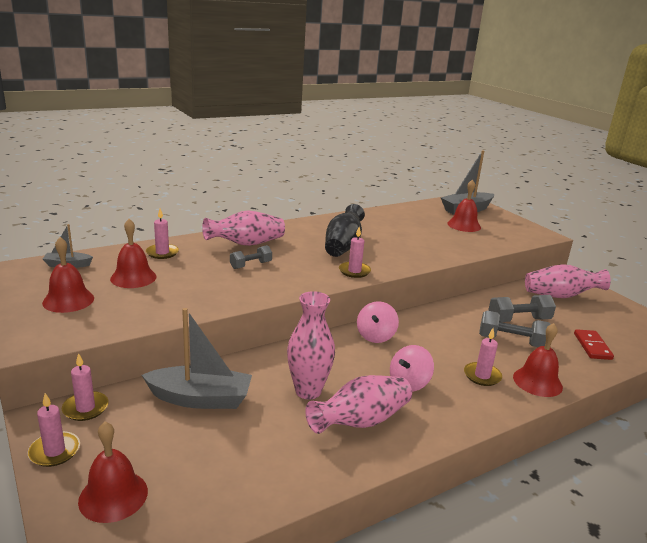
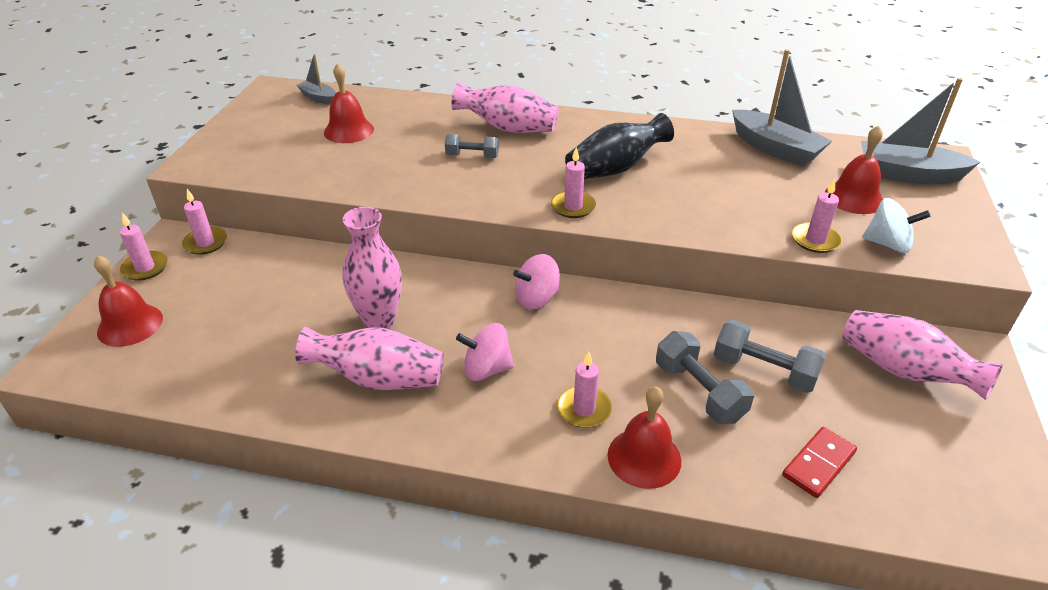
camera: 45 degrees right, 15 degrees up
red bell [42,237,94,313] -> none
grey boat [142,308,252,409] -> grey boat moved to [732,49,832,166]
pink candle [146,209,179,259] -> pink candle moved to [792,179,842,253]
none -> white spinning top [862,198,930,253]

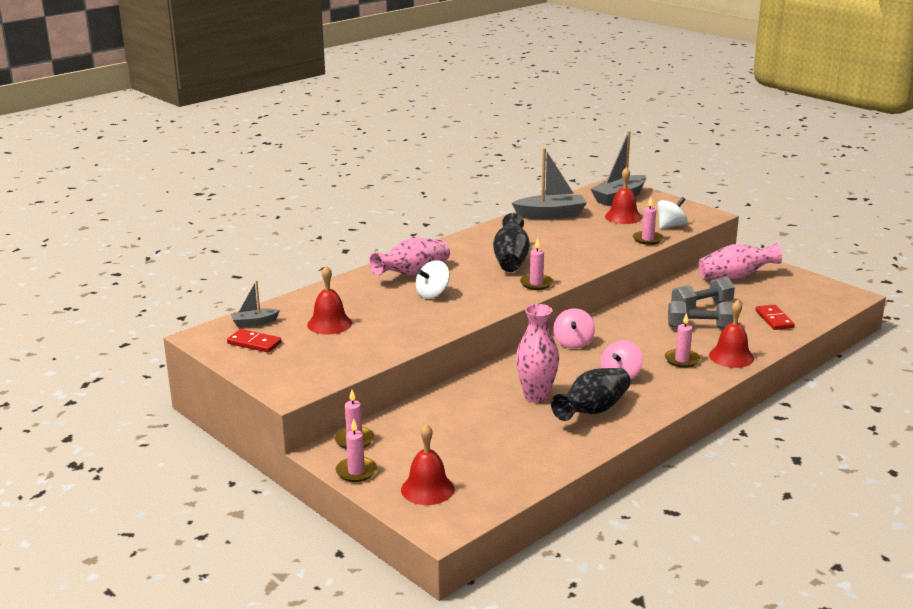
camera: 55 degrees left, 15 degrees down
pink vase [295,327,444,390] -> black vase [551,368,631,421]
grey dumbbell [445,134,499,158] -> white spinning top [415,260,450,299]
none -> red domino [227,329,282,353]

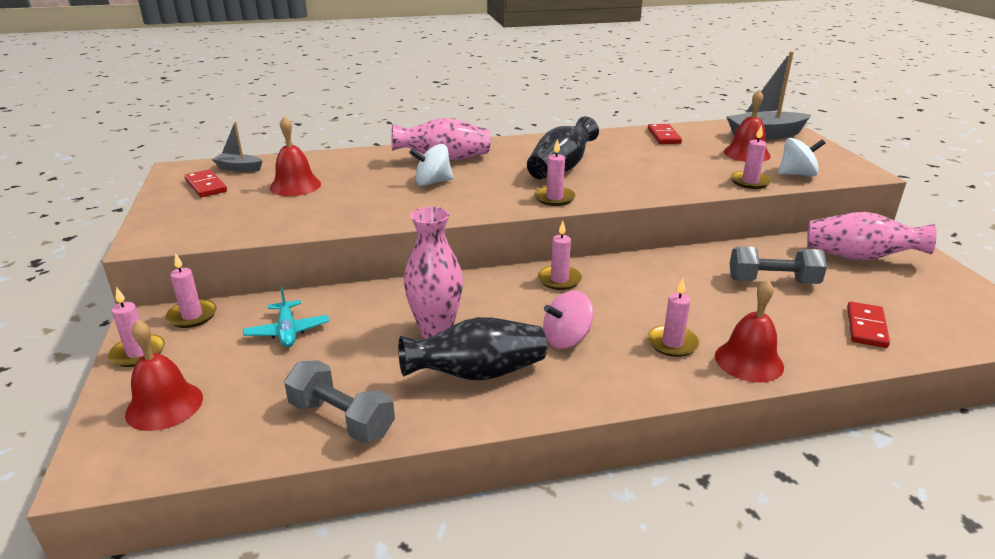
camera: 30 degrees right, 5 degrees up
grey boat [512,148,587,219] -> red domino [648,124,682,144]
pink spinning top [553,308,595,349] -> pink candle [538,221,582,290]
grey dumbbell [668,301,733,328] -> grey dumbbell moved to [284,360,395,443]
none -> turquoise plane [243,287,329,347]

